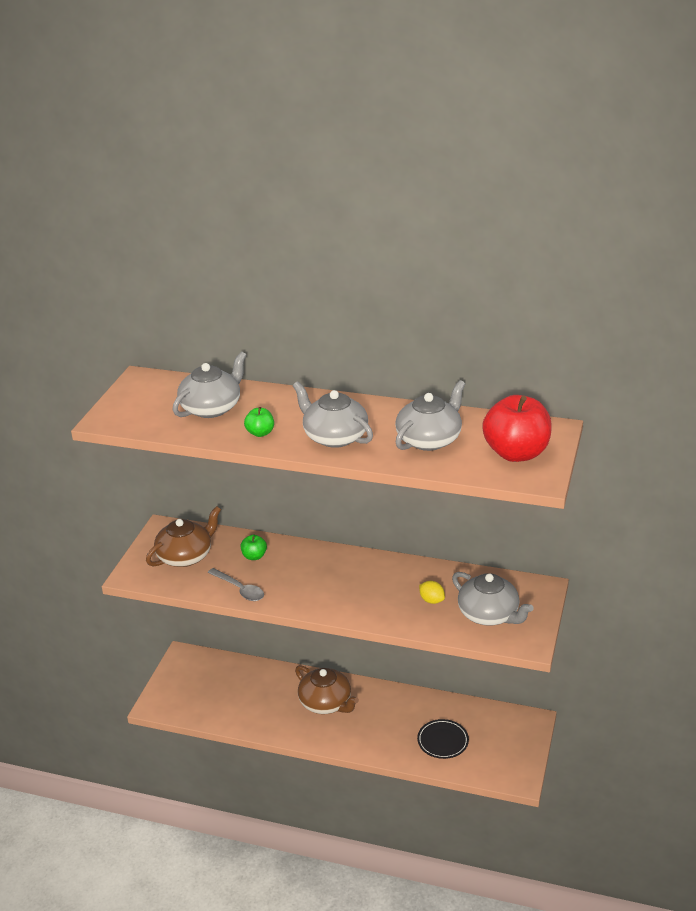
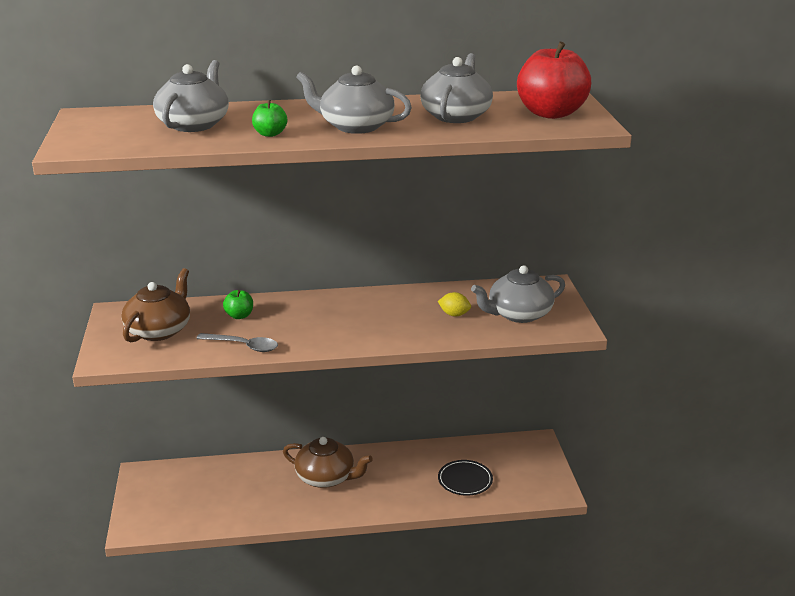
camera: 25 degrees left, 5 degrees down
grey teapot [452,572,534,626] -> grey teapot turned 135 degrees clockwise [471,265,565,323]

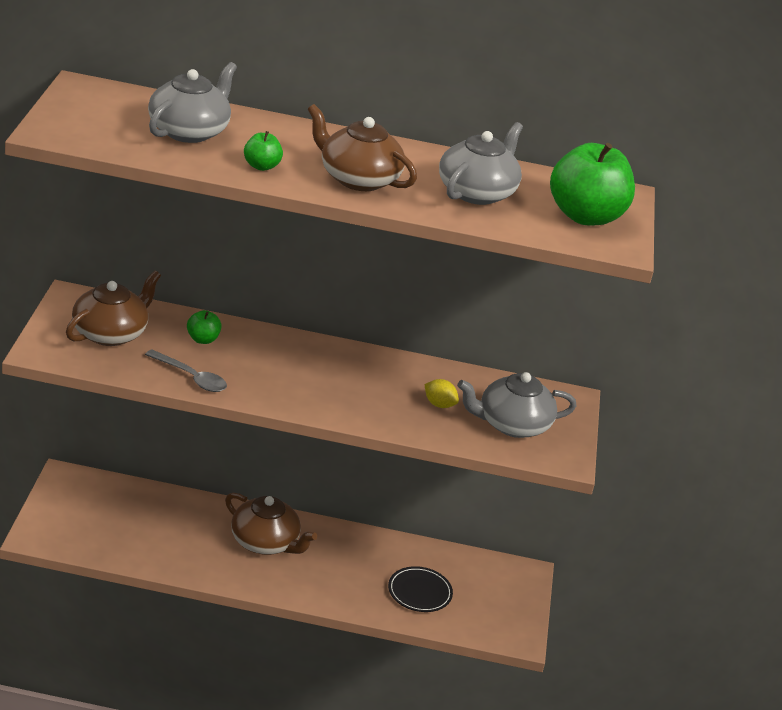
camera: 10 degrees right, 5 degrees up
grey teapot [296,66,412,134] -> brown teapot [308,104,417,191]
red apple [517,41,591,119] -> green apple [550,143,635,225]

